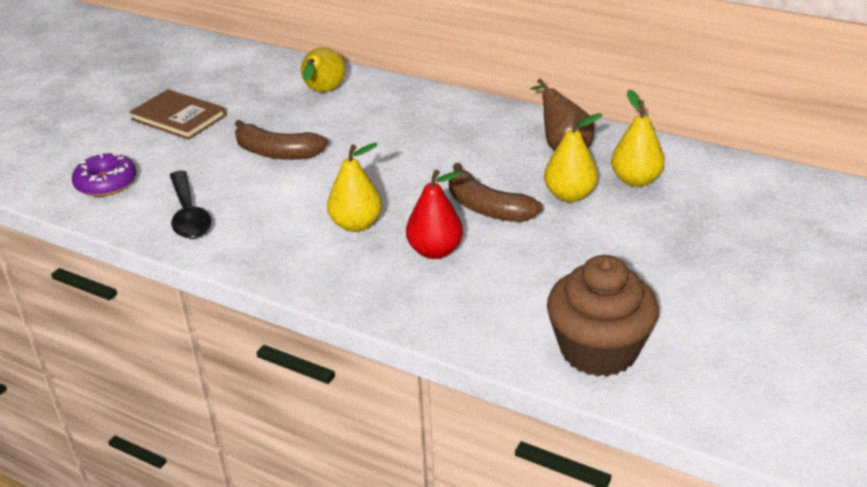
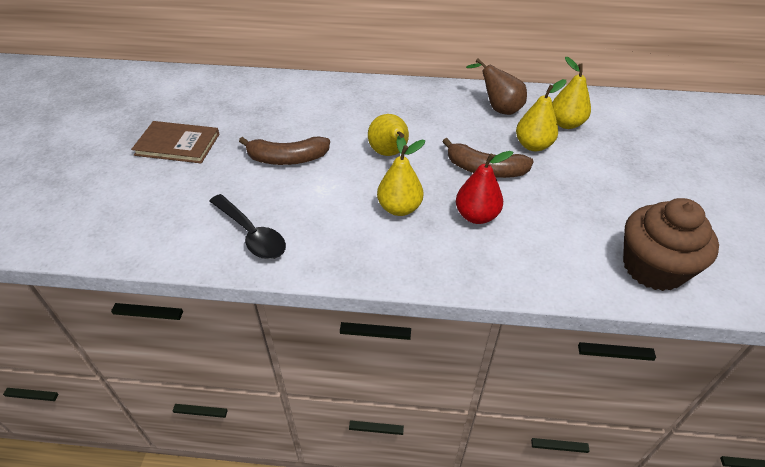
camera: 25 degrees left, 10 degrees up
purple donut [72,153,136,197] -> none
yellow pear [301,47,345,92] -> yellow pear moved to [368,114,409,156]

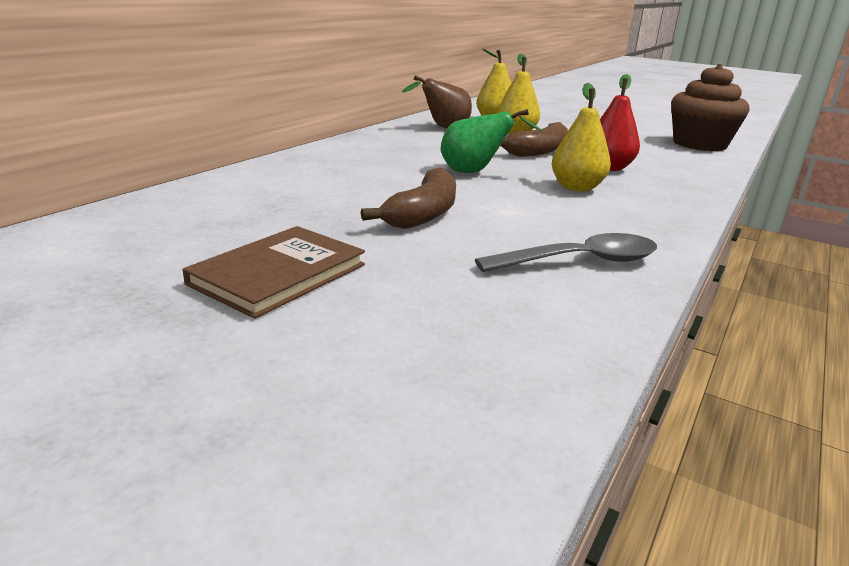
camera: 65 degrees left, 20 degrees down
black spoon [210,194,286,259] -> grey spoon [475,233,657,272]
yellow pear [368,114,409,156] -> green pear [441,109,542,173]

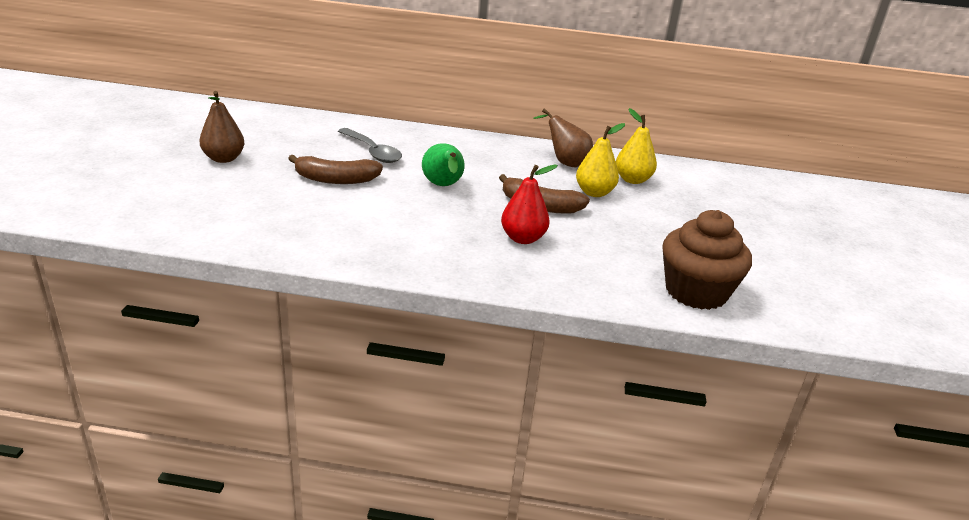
camera: 65 degrees right, 5 degrees up
brown book [183,226,365,319] -> brown pear [200,91,245,163]
grey spoon [475,233,657,272] -> grey spoon moved to [338,128,402,163]
yellow pear [552,83,611,192] -> none

